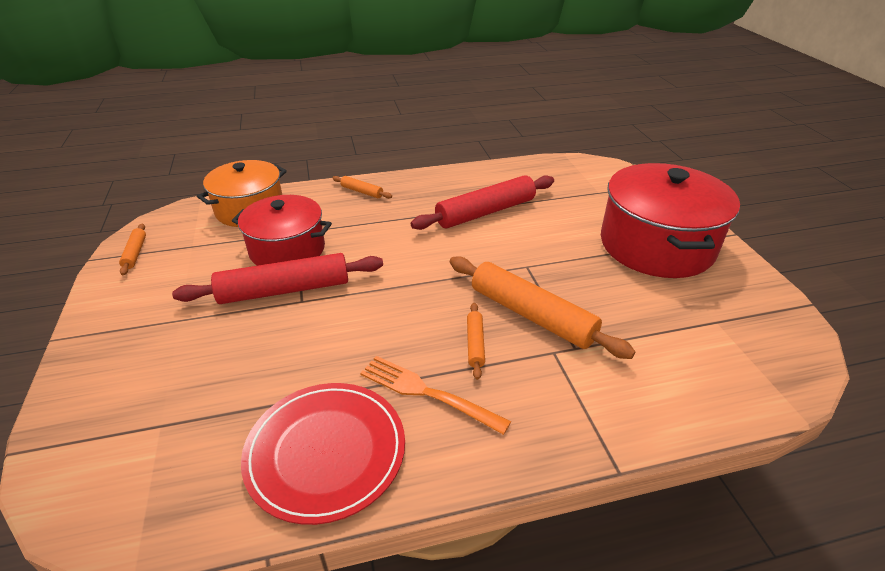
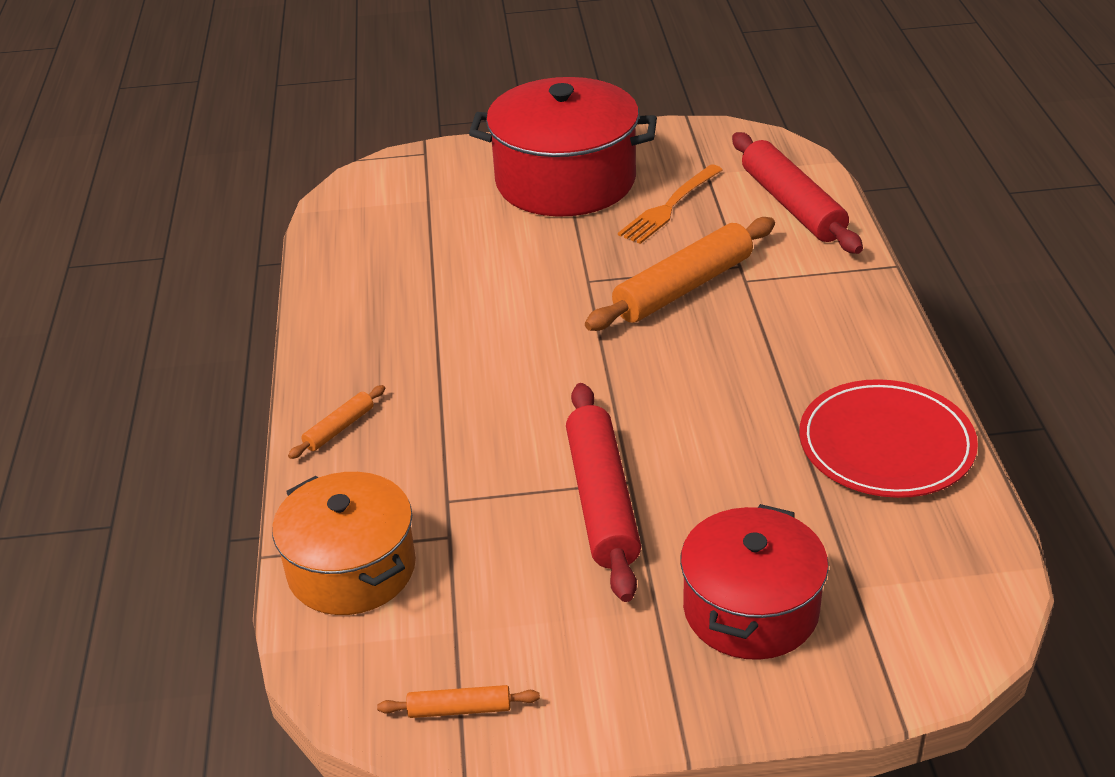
camera: 80 degrees left, 0 degrees up
red pot [232,195,332,266] -> red pot moved to [680,504,829,660]
orange fork [360,356,511,435] -> orange fork moved to [618,164,723,244]
red rolling pin [411,175,554,230] -> red rolling pin moved to [732,132,863,254]
orange rolling pin [467,303,485,380] -> none

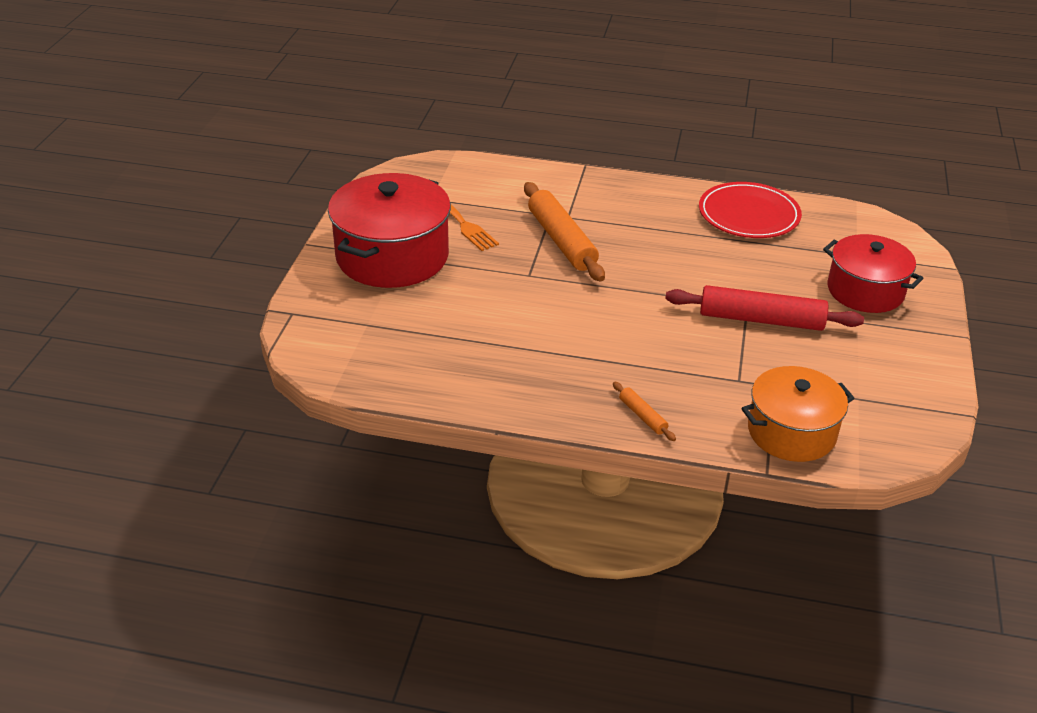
camera: 75 degrees left, 0 degrees up
orange rolling pin [377,685,540,718] -> none
red rolling pin [732,132,863,254] -> none

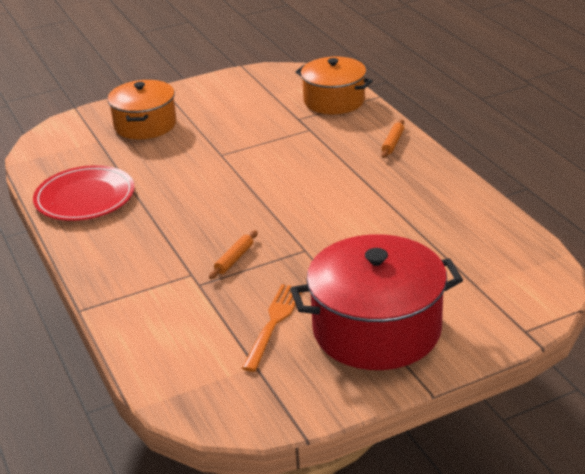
camera: 125 degrees left, 5 degrees down
orange rolling pin [524,182,605,281] -> orange rolling pin [209,230,258,279], size x0.46
red rolling pin [665,285,864,331] -> none
red pot [823,234,924,313] -> orange pot [107,80,176,139]

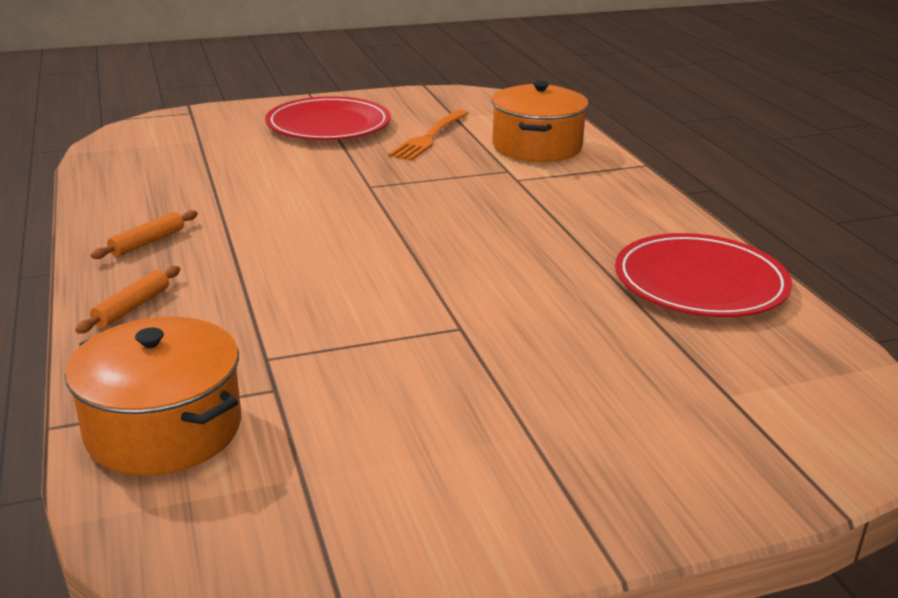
camera: 175 degrees left, 5 degrees down
orange pot [107,80,176,139] -> orange pot moved to [492,81,589,162]
orange rolling pin [209,230,258,279] -> orange rolling pin moved to [91,210,198,259]
red pot [290,234,463,370] -> red plate [265,96,391,140]

